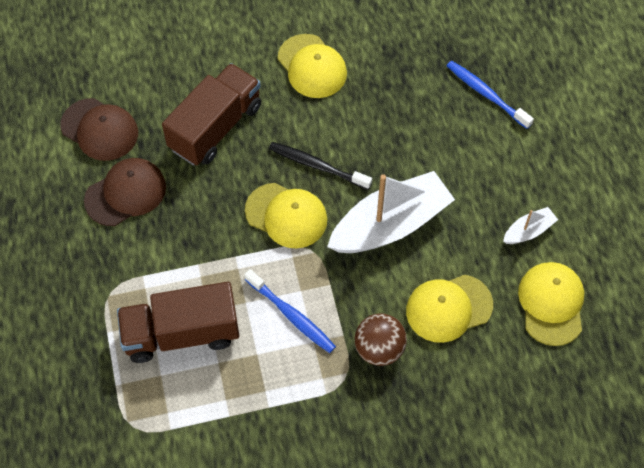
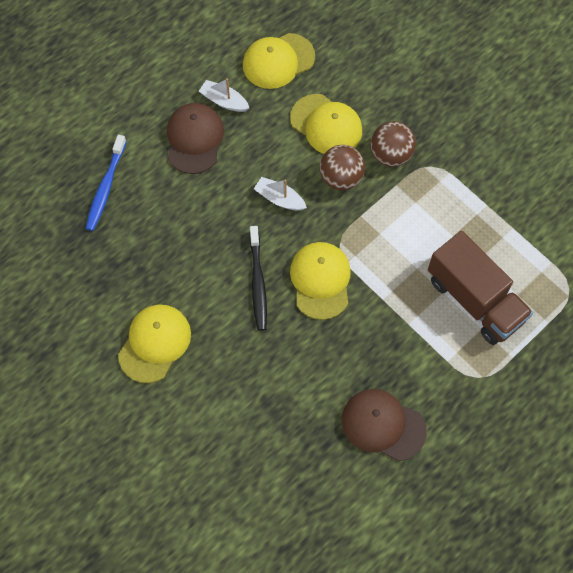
camera: 120 degrees left, 5 degrees up
brown cap [60,98,138,161] -> brown cap moved to [167,103,224,174]
brown truck [162,63,261,165] -> none
blue toothbrush [244,269,336,353] -> none
white boat [327,171,455,253] -> white boat [254,177,307,211], size x0.45
none -> brown ball [320,145,365,190]

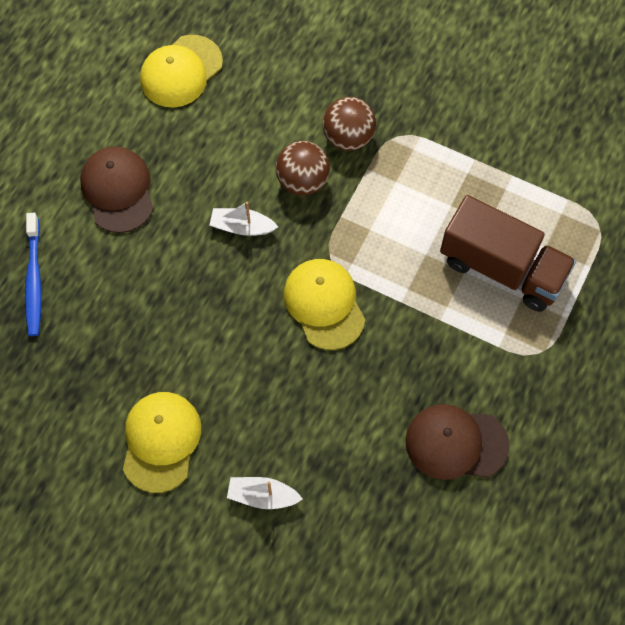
camera: 20 degrees left, 0 degrees up
white boat [199,78,249,112] -> white boat moved to [227,477,303,509]
black toothbrush [249,226,267,331] -> none
yellow cap [290,94,362,154] -> none

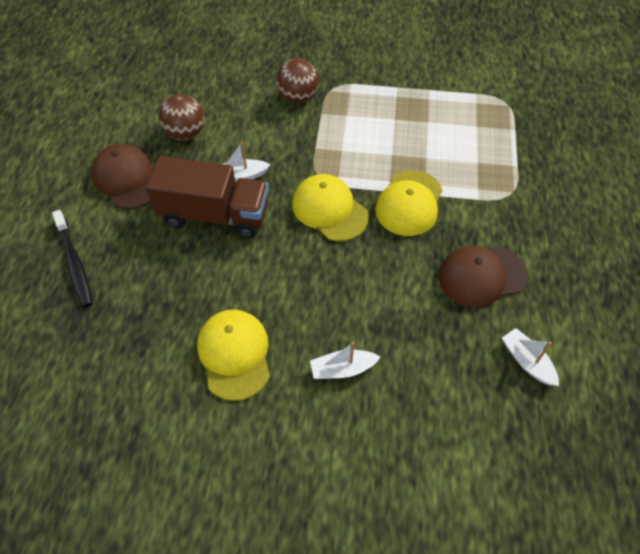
camera: 20 degrees left, 10 degrees down
blue toothbrush [25,213,42,336] -> black toothbrush [52,210,92,307]
yellow cap [140,35,223,107] -> yellow cap moved to [375,170,442,236]
brown ball [276,141,330,196] -> brown ball moved to [158,94,204,140]
brown truck [440,195,576,312] -> brown truck moved to [146,156,269,238]
none -> white boat [502,328,559,386]

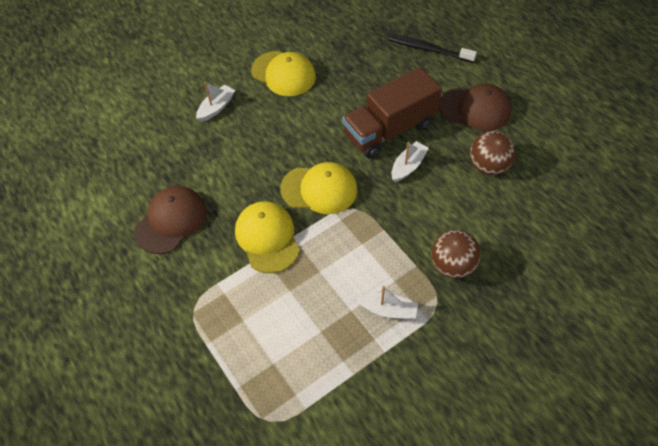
camera: 140 degrees right, 0 degrees up
white boat [502,328,559,386] -> white boat moved to [356,286,418,319]

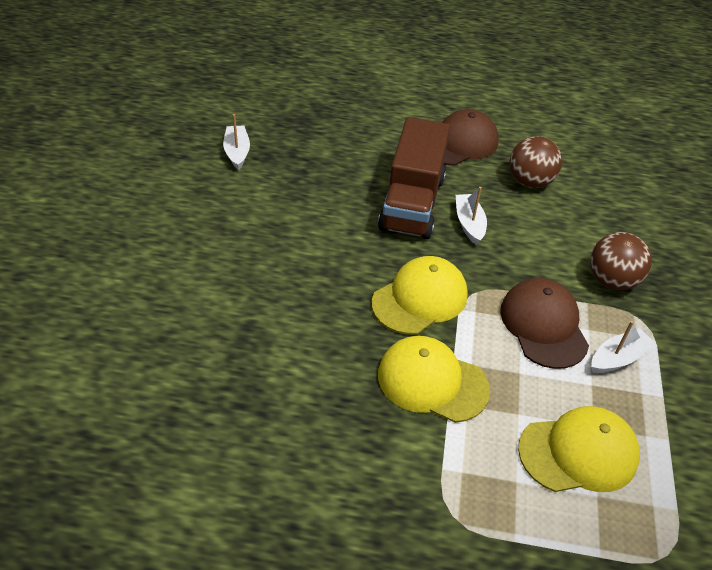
camera: 50 degrees left, 10 degrees down
brown cap [134,186,206,254] -> brown cap moved to [500,278,589,369]
white boat [196,82,235,122] -> white boat moved to [223,114,250,170]
yellow cap [251,51,316,96] -> yellow cap moved to [518,406,640,492]
black toothbrush [389,35,477,63] -> none

